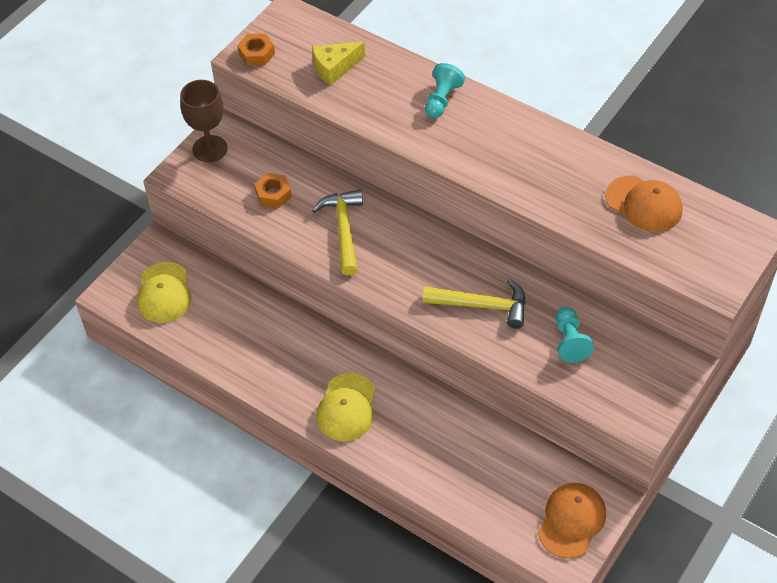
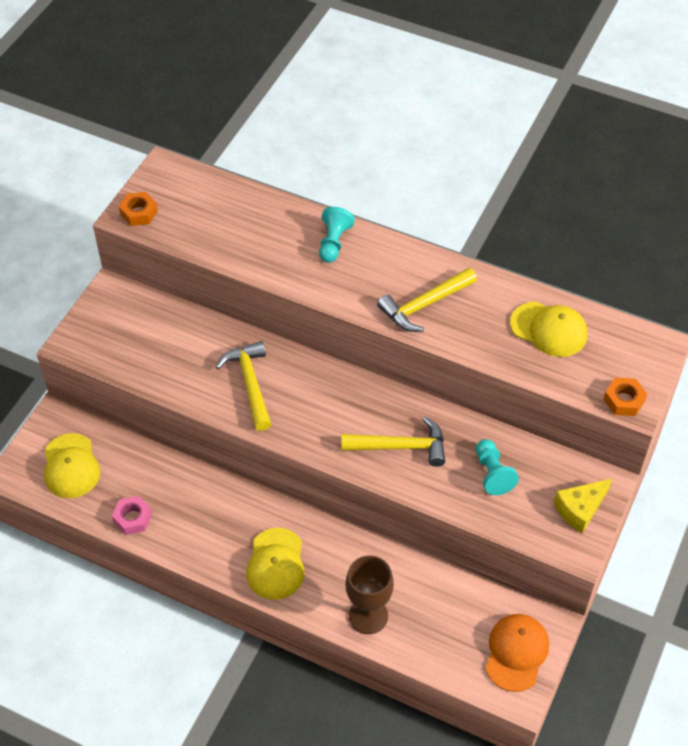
camera: 10 degrees left, 0 degrees up
brown goblet [180,80,228,162] -> brown goblet moved to [345,555,394,634]
orange nut [254,173,291,208] -> orange nut moved to [603,377,647,416]
yellow cheese [312,42,365,86] -> yellow cheese moved to [554,479,612,533]
orange cap [605,175,683,232] -> yellow cap [510,302,587,357]
none -> pink nut [112,496,152,535]
none -> yellow hammer [377,268,477,332]

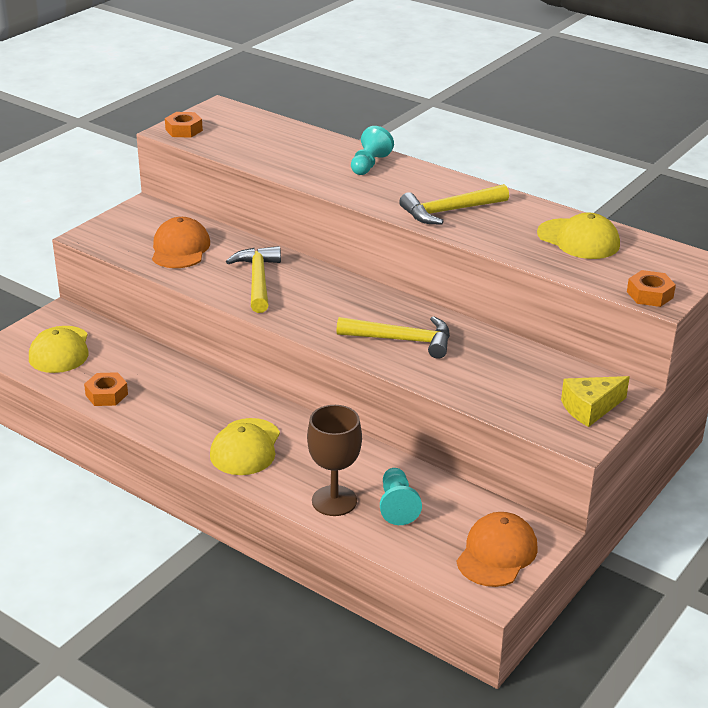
camera: 10 degrees right, 20 degrees down
pink nut [112,496,152,535] -> orange nut [84,372,128,406]
turquoise pawn [476,439,519,495] -> turquoise pawn moved to [380,468,422,525]
none -> orange cap [152,217,210,268]

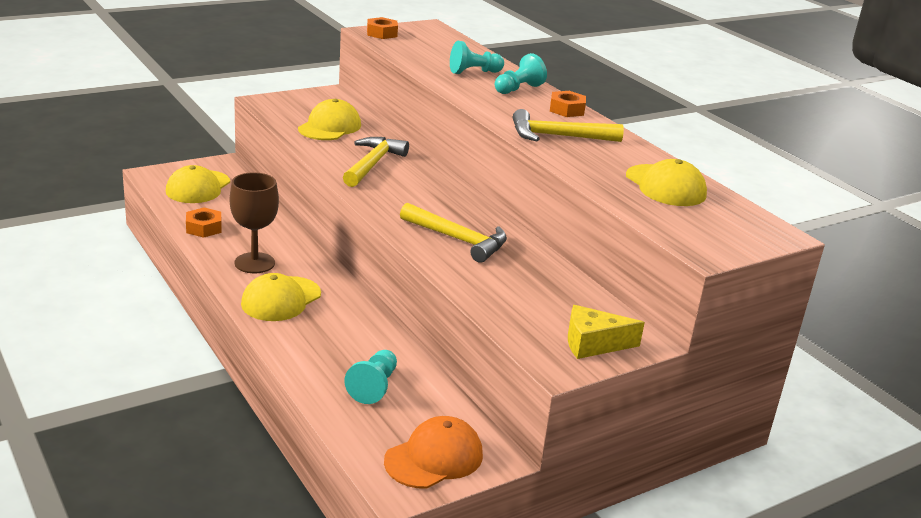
camera: 20 degrees right, 5 degrees down
orange cap [152,217,210,268] -> yellow cap [298,99,361,140]
brown goblet [307,405,362,516] -> brown goblet moved to [230,172,279,273]
orange nut [627,270,676,307] -> orange nut moved to [550,91,586,117]
none -> turquoise pawn [450,41,504,74]

